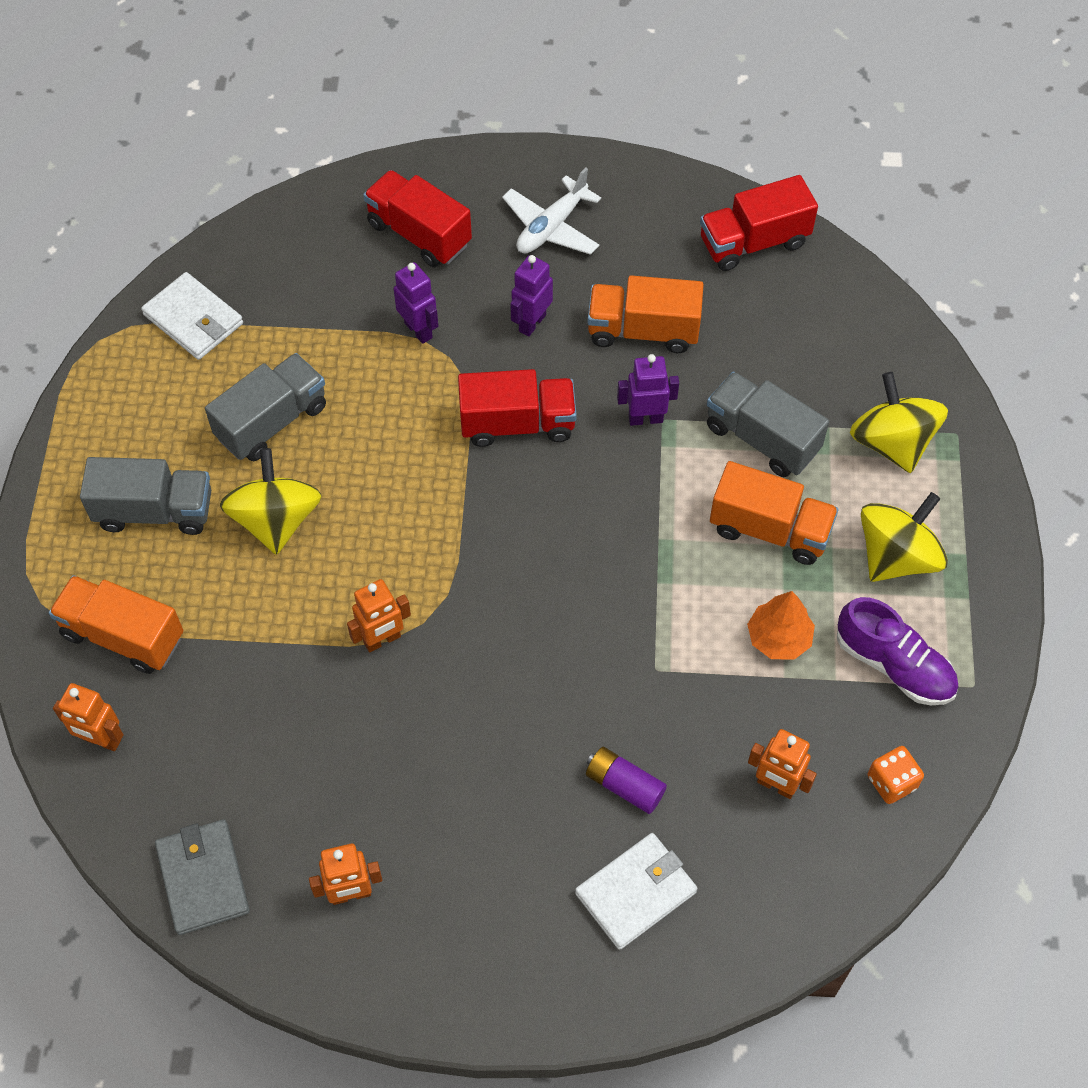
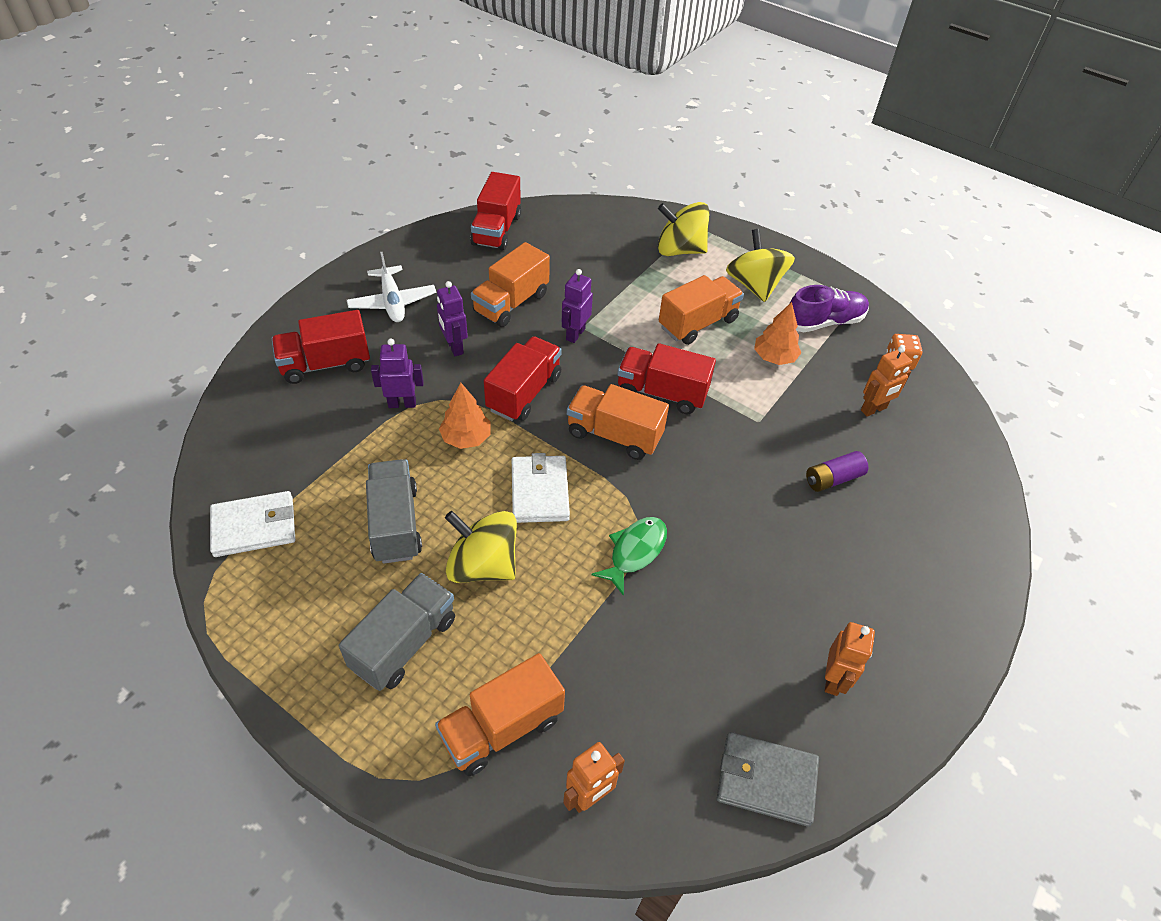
camera: 60 degrees left, 10 degrees down
orange robot [347,579,411,652] -> green fish [591,517,667,596]
white wallet [575,833,697,950] -> white wallet moved to [512,453,570,523]
grey truck [707,372,829,477] -> none
none -> orange tree [439,383,490,449]
none -> orange truck [567,384,669,460]
none -> red truck [617,343,716,414]

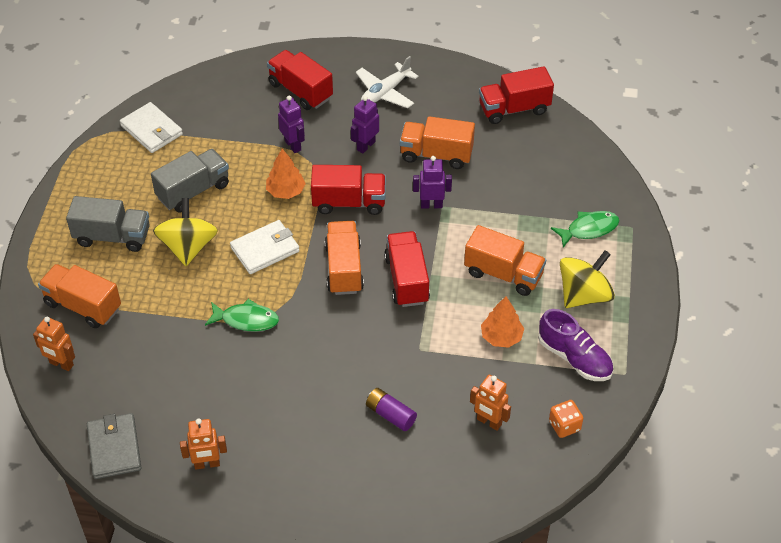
camera: 65 degrees right, 0 degrees up
yellow spinning top [658,202,710,256] -> green fish [551,211,620,248]

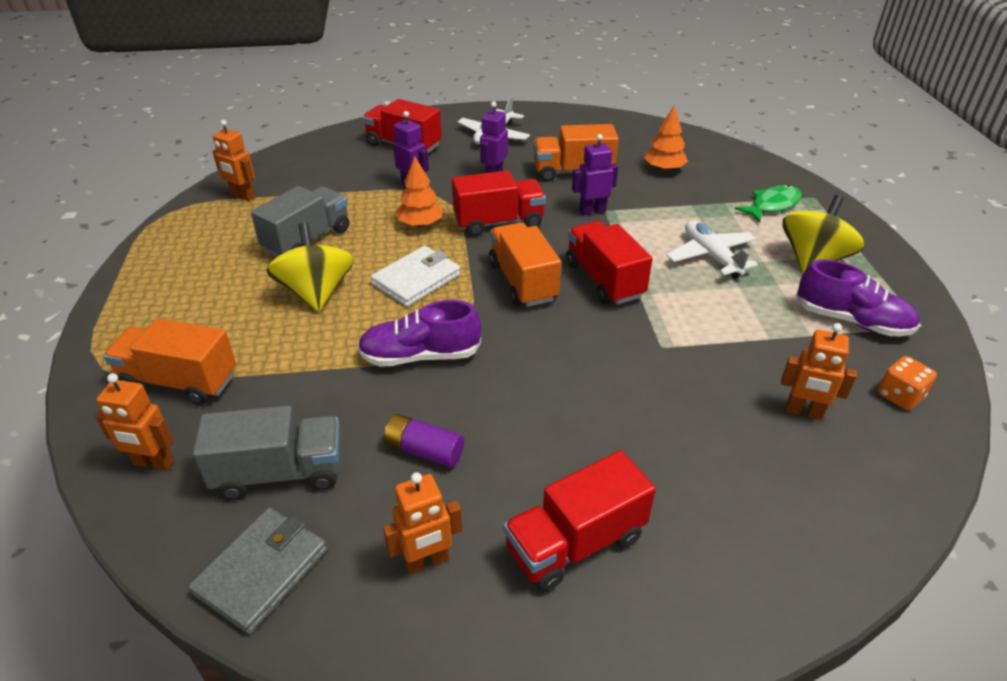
camera: 15 degrees left, 10 degrees down
grey truck [66,196,150,252] -> grey truck moved to [193,405,341,500]
grey wallet [87,413,141,479] -> grey wallet turned 60 degrees clockwise [188,508,327,634]
white wallet [120,102,183,153] -> orange robot [212,120,255,201]
green fish [205,299,279,332] -> purple shoe [358,300,481,367]
purple battery [366,388,417,431] -> purple battery moved to [384,414,464,468]
orange truck [464,225,546,296] -> white plane [666,221,758,279]
red truck [479,66,554,124] -> red truck moved to [504,450,656,592]
orange tree [481,296,524,348] -> orange tree moved to [644,105,688,171]

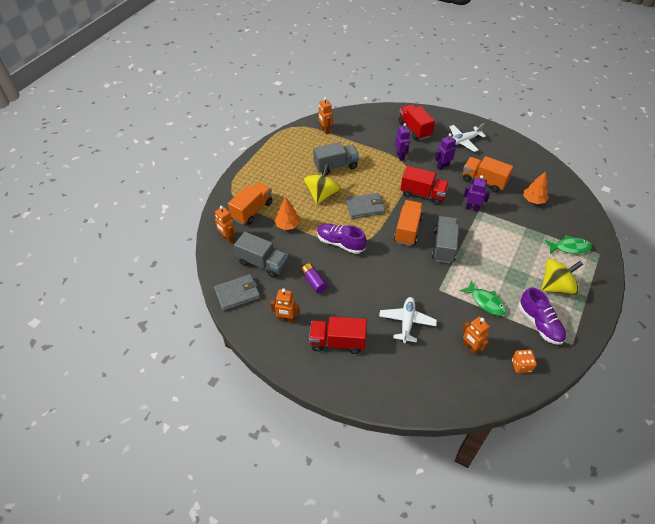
camera: 35 degrees right, 10 degrees up
orange truck [103,318,236,405] -> orange truck turned 75 degrees clockwise [228,182,272,225]
white wallet [371,246,460,307] -> grey wallet [346,193,385,219]
orange tree [395,156,444,227] -> orange tree moved to [274,197,300,230]
red truck [566,221,653,305] -> grey truck [432,216,459,263]
white plane [666,221,758,279] -> white plane moved to [379,297,437,343]
none -> green fish [460,280,506,315]

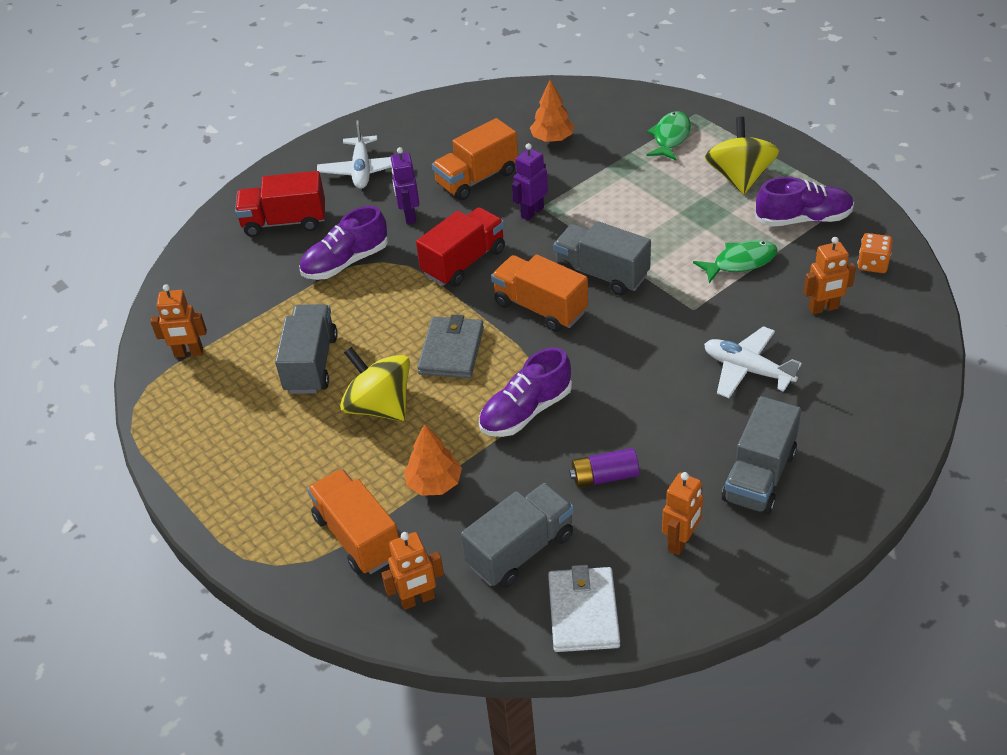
camera: 65 degrees left, 5 degrees down
grey wallet [214,274,260,311] -> white wallet [548,565,620,652]
red truck [309,317,367,354] -> grey truck [722,396,801,515]
purple robot [395,123,410,161] -> purple shoe [299,206,388,280]

